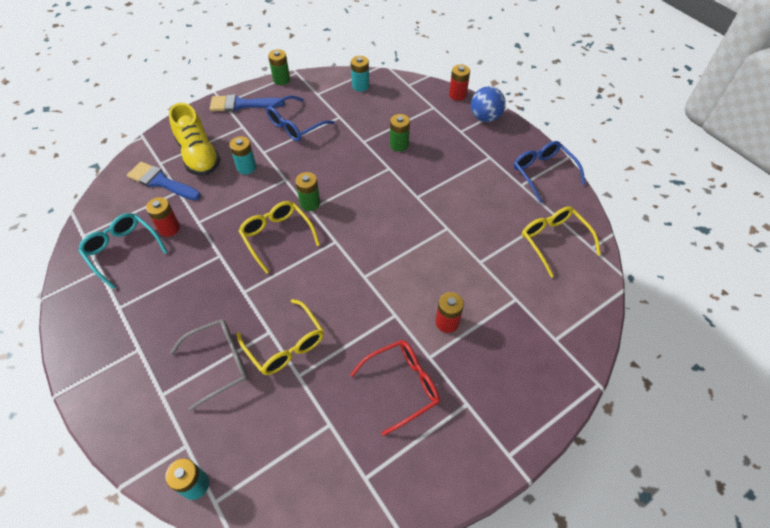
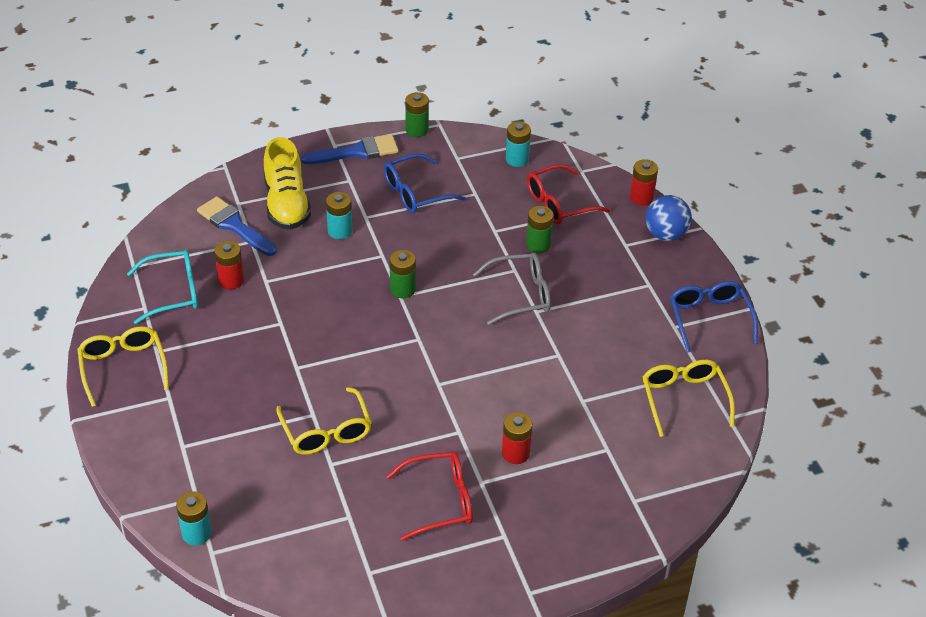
camera: 15 degrees right, 10 degrees down
turquoise glasses [78,213,168,289] -> turquoise glasses turned 105 degrees clockwise [127,250,198,324]
grey glasses [170,319,248,411] -> grey glasses moved to [473,253,551,325]
blue brush [210,94,285,112] -> blue brush turned 150 degrees clockwise [301,134,399,164]
yellow glasses [239,201,320,274] -> yellow glasses moved to [77,326,169,407]
none -> red glasses [527,164,610,224]

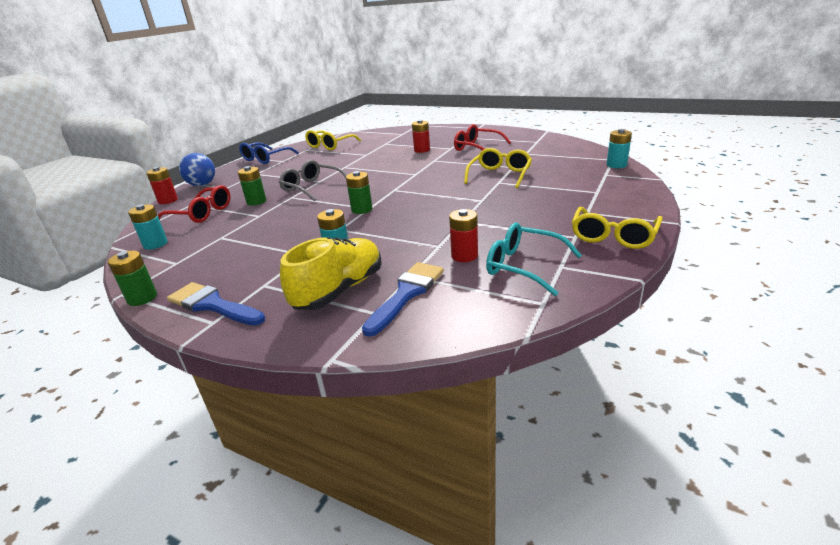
camera: 130 degrees left, 15 degrees down
blue brush [197,196,277,256] -> blue brush turned 150 degrees counterclockwise [362,262,444,337]
blue glasses [384,153,466,213] -> none

